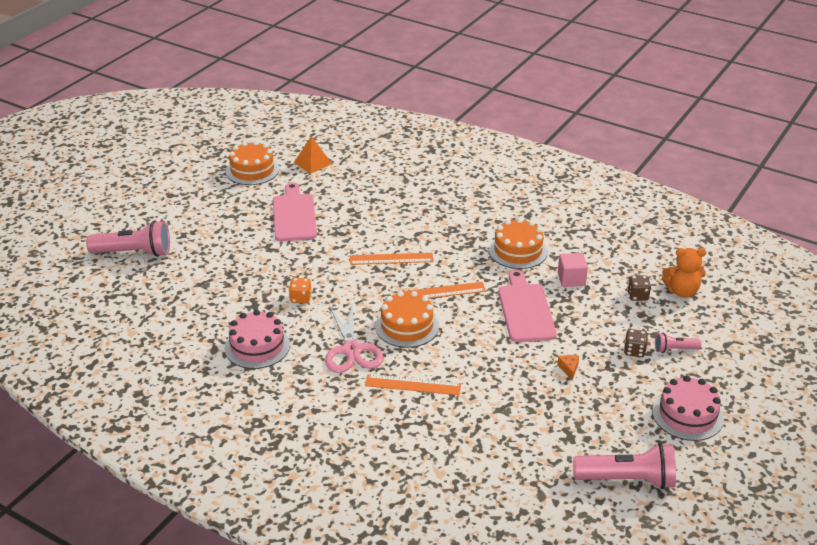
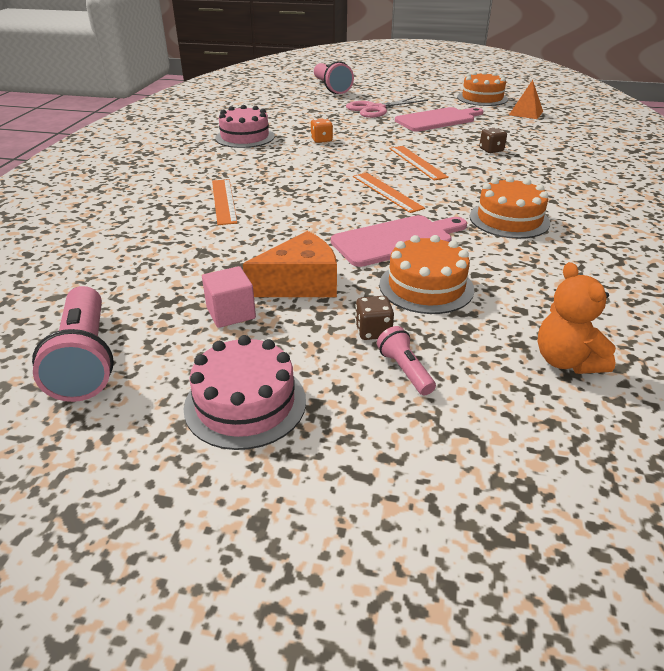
camera: 70 degrees right, 0 degrees up
pink scissors [325,302,384,373] -> pink scissors moved to [346,96,428,118]
orange cake [375,291,439,348] -> orange cake moved to [379,235,474,314]
orange cheese [557,355,579,380] -> orange cheese [243,231,337,297], size x2.40
pink cube [558,253,588,287] -> pink cube moved to [202,266,256,328]
brown dice [627,276,651,301] -> brown dice moved to [479,127,507,153]

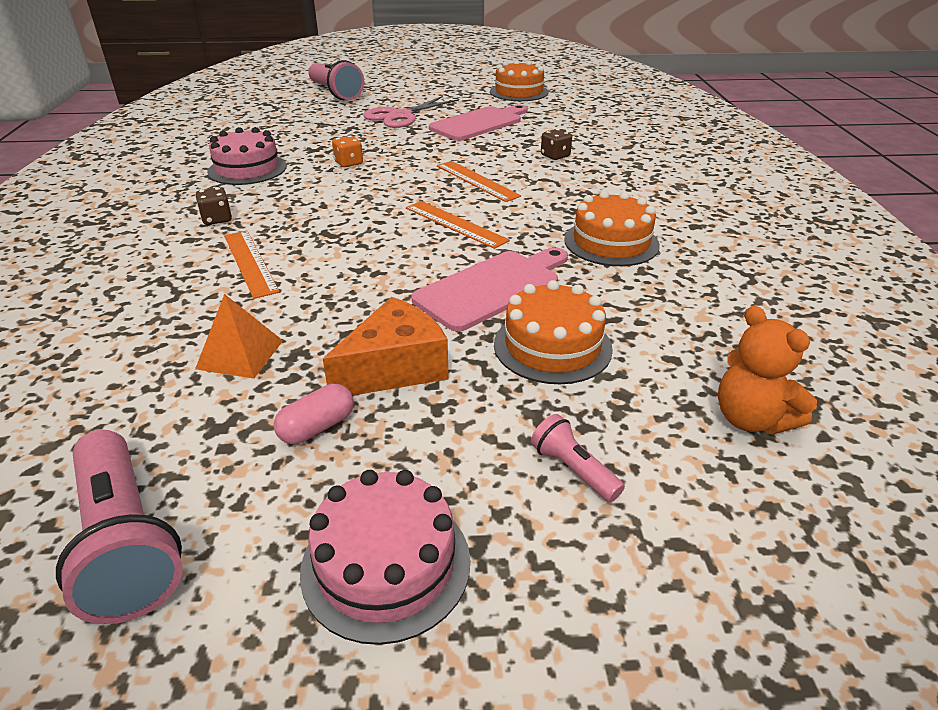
camera: 15 degrees left, 0 degrees up
pink cube [202,266,256,328] -> pink capsule [274,384,354,444]
brown dice [355,296,394,340] -> brown dice moved to [196,187,232,225]
orange pyramid [509,80,543,119] -> orange pyramid moved to [195,294,283,379]

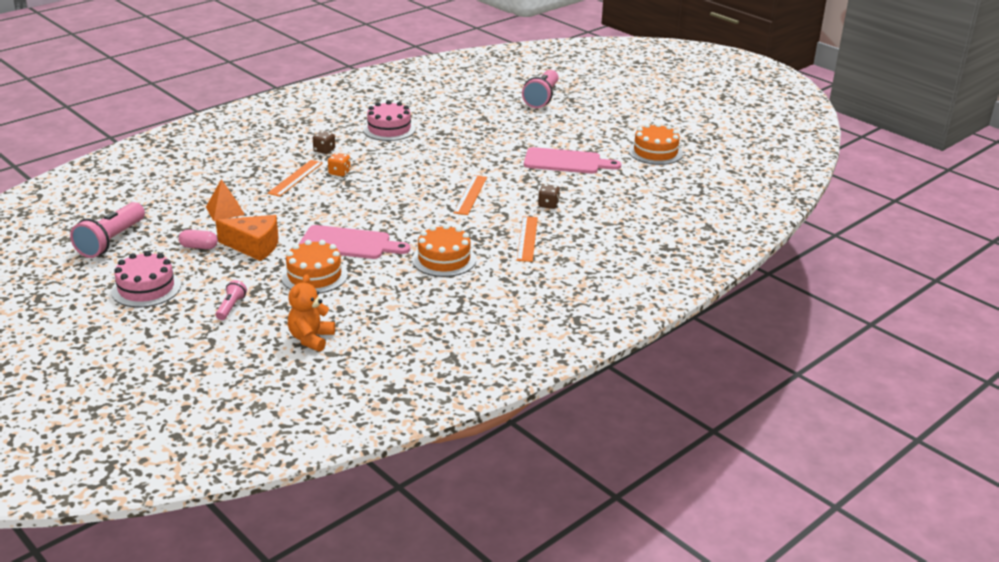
camera: 50 degrees right, 5 degrees down
orange dice [332,135,363,167] -> orange dice moved to [328,153,351,176]
pink scissors [363,96,459,128] -> none
orange ruler [406,201,510,249] -> orange ruler moved to [517,216,538,262]

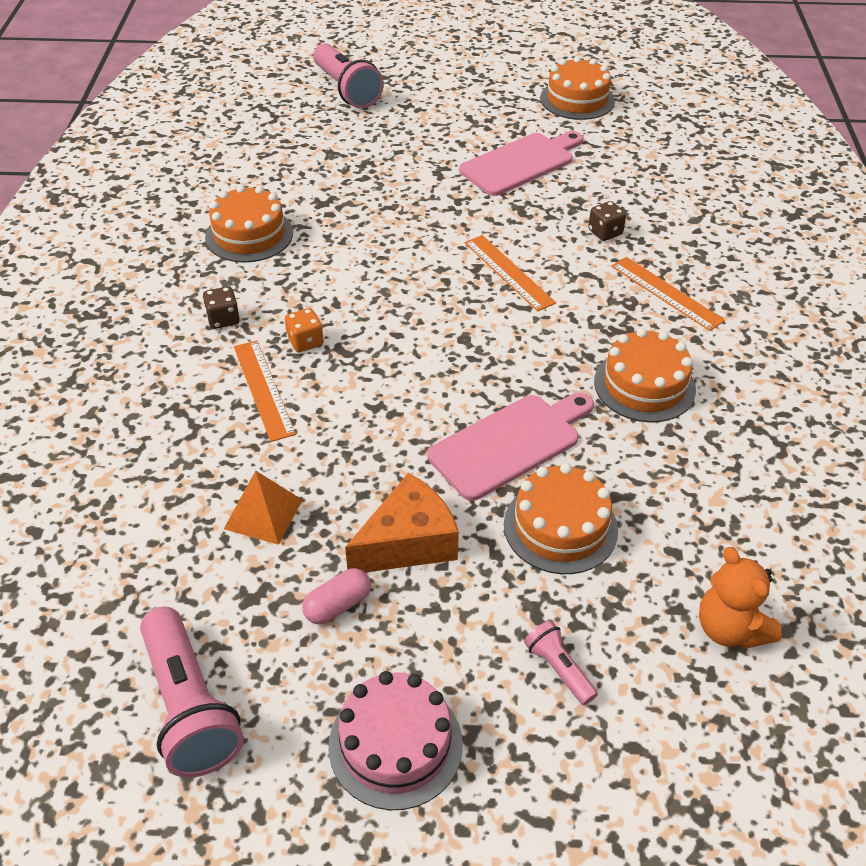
camera: 45 degrees left, 15 degrees up
pink cake [363,101,416,141] -> orange cake [205,185,293,263]

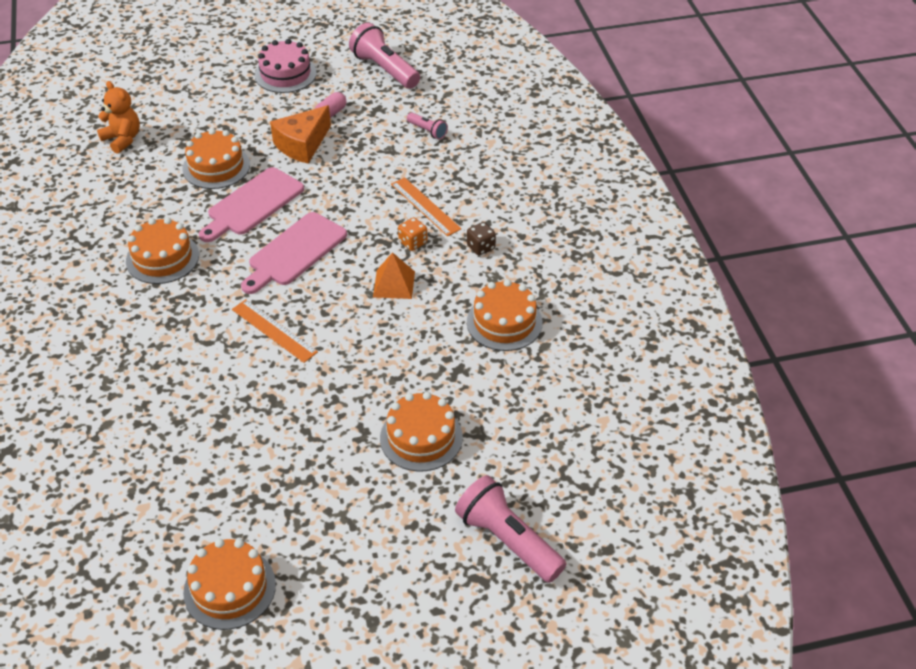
camera: 165 degrees right, 0 degrees up
orange pyramid [224,471,302,545] -> orange pyramid moved to [373,252,415,299]
pink cutting board [459,131,584,196] -> pink cutting board moved to [241,212,347,294]
pink flashlight [524,620,598,705] -> pink flashlight moved to [407,112,448,140]
brown dice [588,201,626,241] -> none
orange ruler [611,257,725,331] -> none
none -> orange cake [380,392,463,472]

